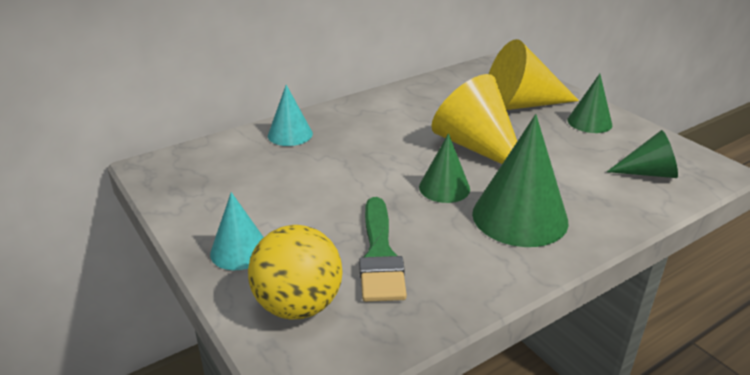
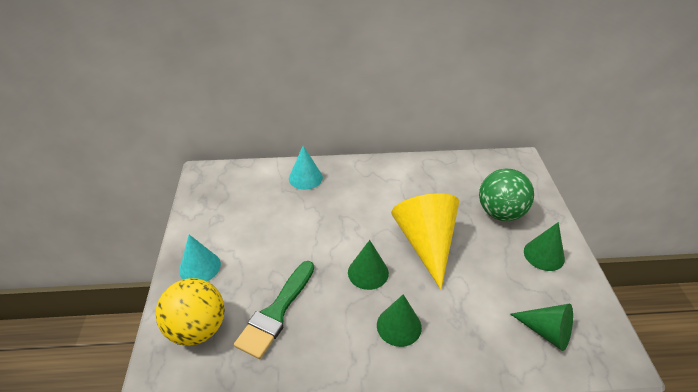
camera: 30 degrees right, 10 degrees up
green cone [472,114,569,247] -> green cone [377,294,422,347], size x0.58
yellow cone [489,39,579,110] -> green ball [479,168,534,221]

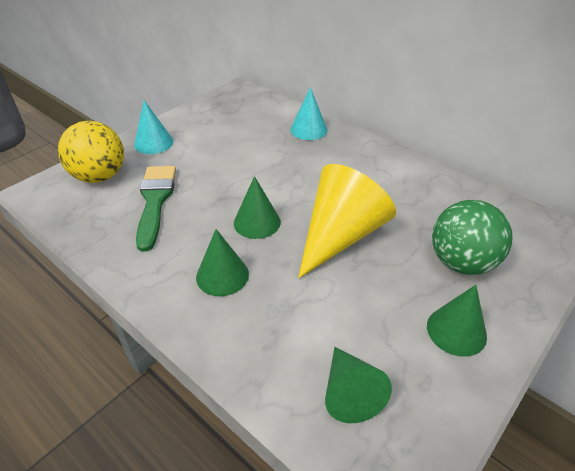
camera: 45 degrees right, 0 degrees up
green brush [234,261,314,359] -> green brush turned 105 degrees clockwise [136,166,176,252]

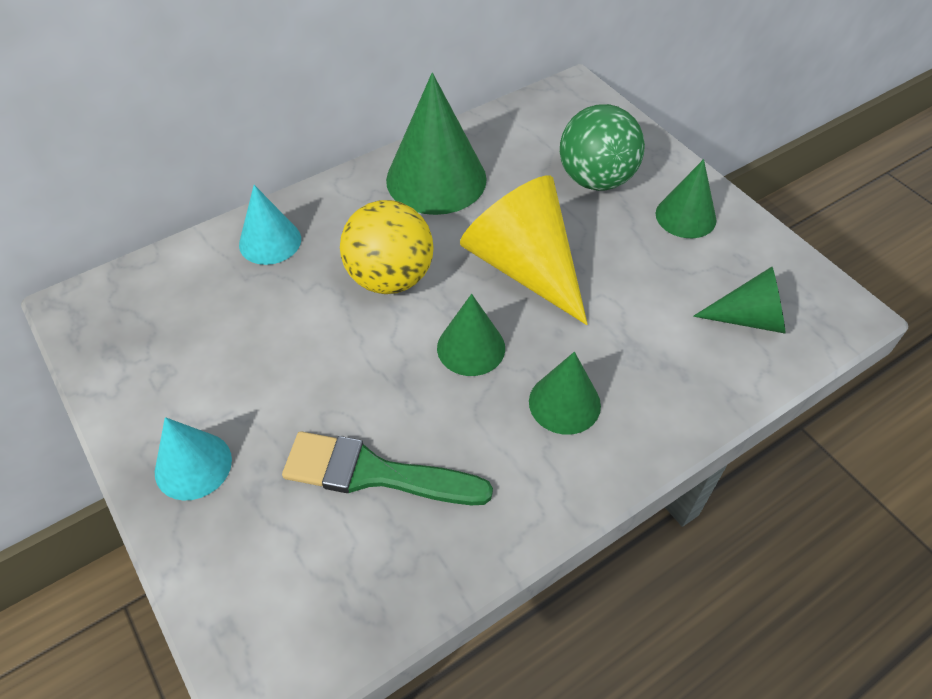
camera: 75 degrees left, 10 degrees up
yellow ball [58,121,124,183] -> yellow ball moved to [340,200,434,294]
none -> green cone [386,73,487,215]

